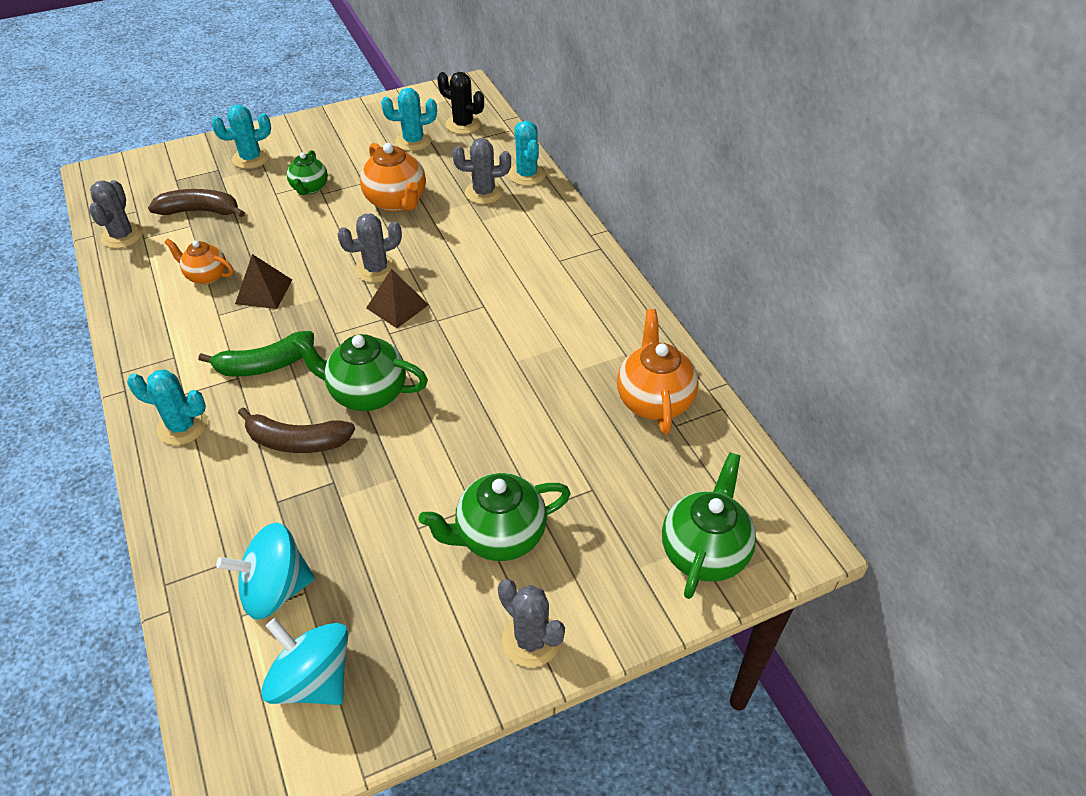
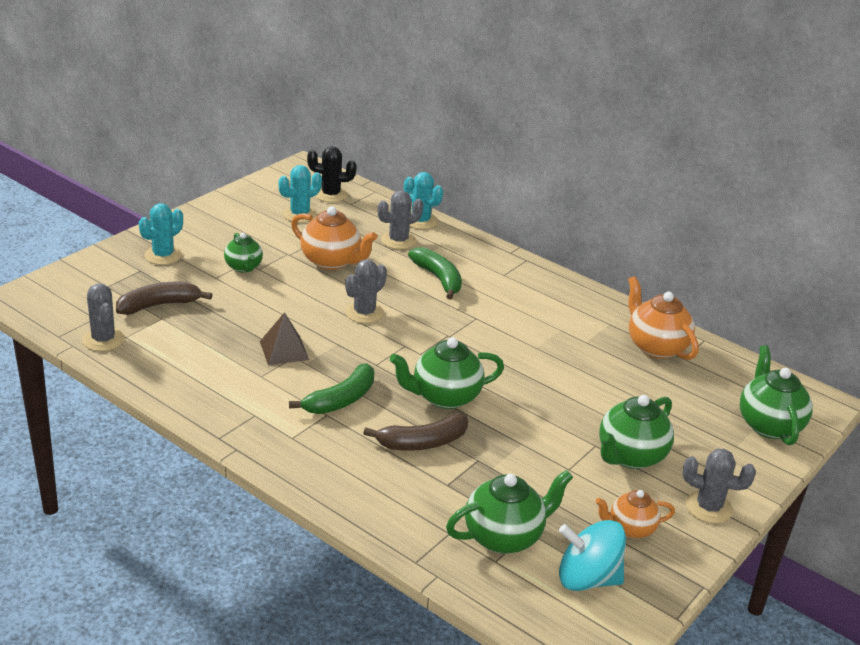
camera: 30 degrees left, 15 degrees down
turquoise cactus [127,369,207,445] -> none
orange teapot [164,239,234,285] -> orange teapot moved to [595,490,675,538]
turquoise spinning top [216,523,315,620] -> green teapot [446,470,573,554]
brown pyramid [366,269,429,328] -> none
none -> green banana [408,247,462,300]

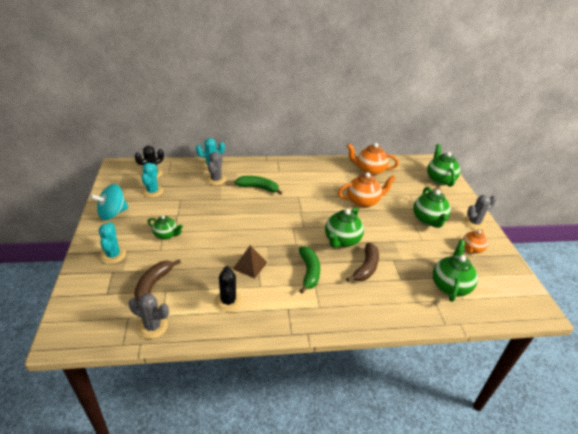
camera: 45 degrees left, 5 degrees up
orange teapot [291,206,377,270] -> orange teapot moved to [338,172,396,208]
grey cactus [345,259,387,323] -> none
turquoise spinning top [559,520,626,591] -> turquoise spinning top moved to [90,184,128,220]
green teapot [740,345,813,445] -> green teapot turned 45 degrees clockwise [427,144,460,187]
none -> black cactus [214,266,242,312]

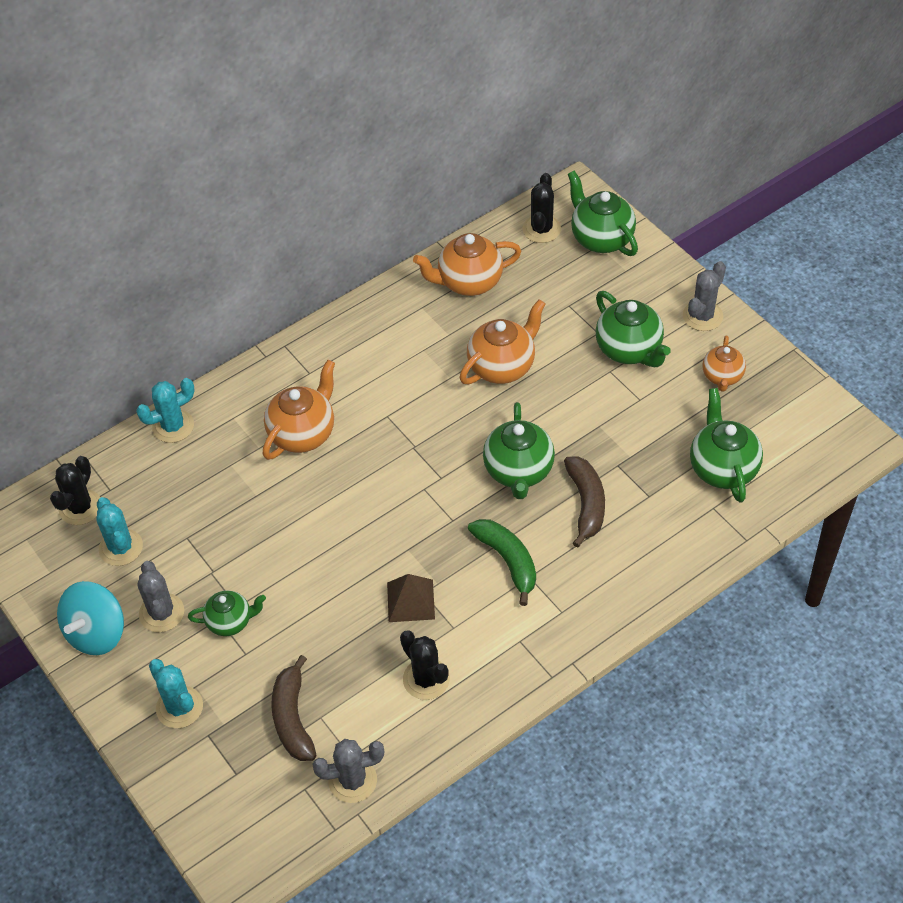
camera: 25 degrees left, 15 degrees up
grey cactus [206,152,226,185] -> grey cactus moved to [138,561,184,632]
green banana [234,176,282,195] -> orange teapot [263,360,335,460]
none -> black cactus [523,173,561,243]

